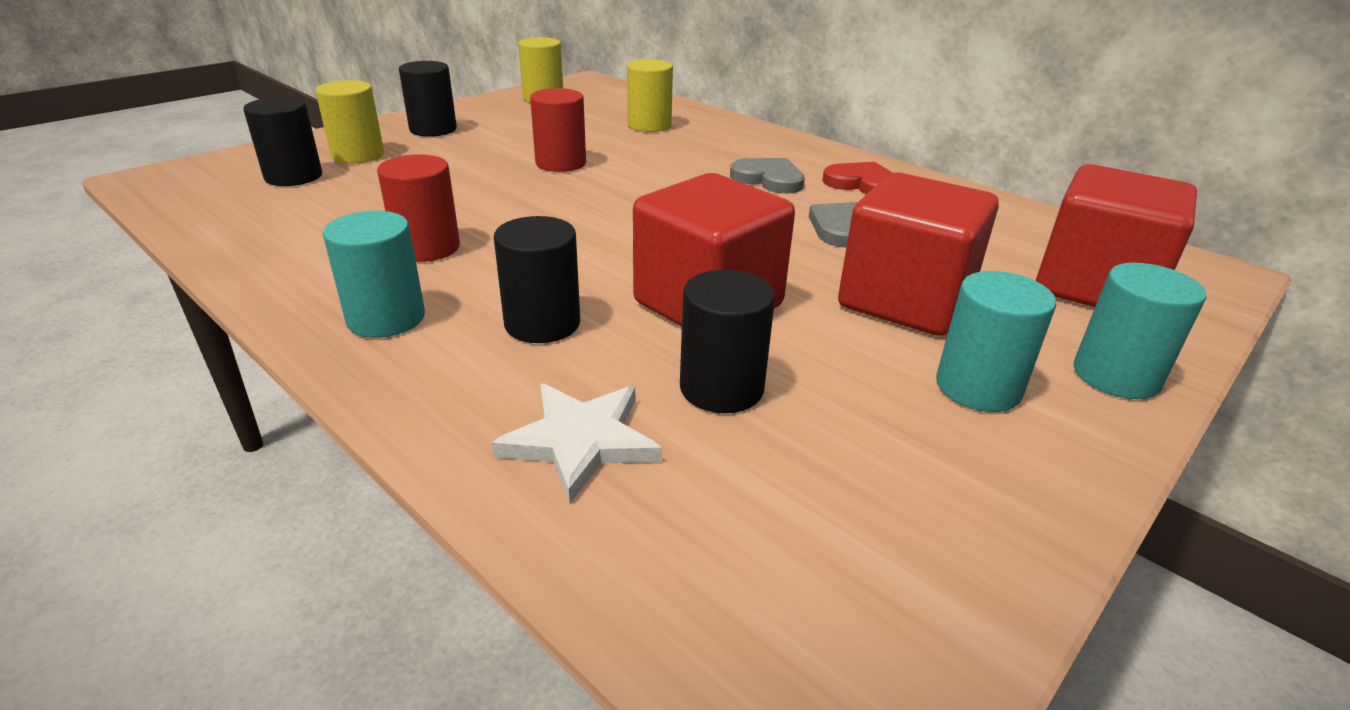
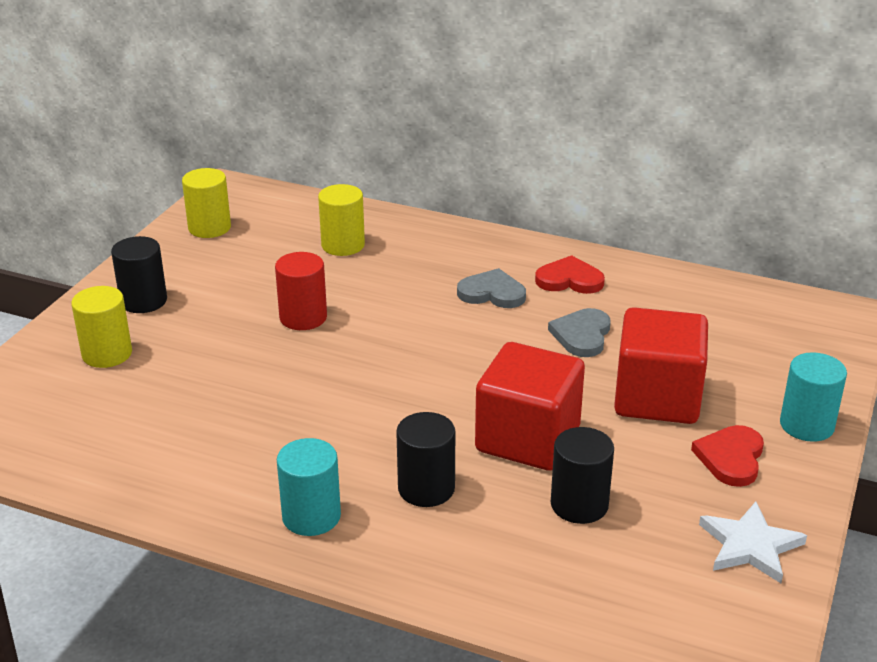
camera: 20 degrees left, 0 degrees up
black cylinder [243,97,322,186] -> none
red cylinder [377,154,460,262] -> none
white star [492,384,662,503] -> white star moved to [699,502,807,583]
turquoise cylinder [936,271,1056,412] -> red heart [691,425,764,487]
red cube [1036,164,1197,307] -> none

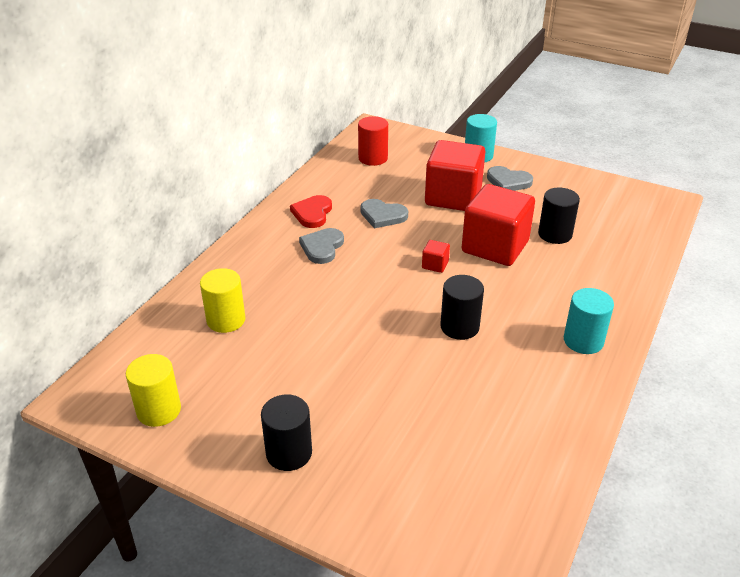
camera: 85 degrees left, 5 degrees up
yellow cylinder [71,286,132,368] -> none
red cylinder [275,252,327,330] -> red cylinder moved to [358,116,388,166]
black cylinder [396,412,455,507] -> black cylinder moved to [440,275,484,340]
red heart [691,425,764,487] -> grey heart [487,166,533,191]
white star [699,502,807,583] -> none
none -> red cube [422,240,450,273]

